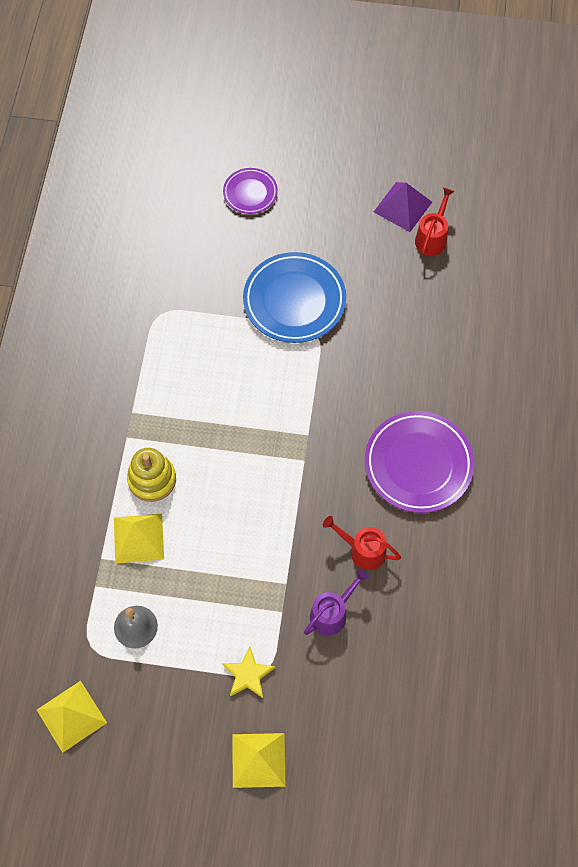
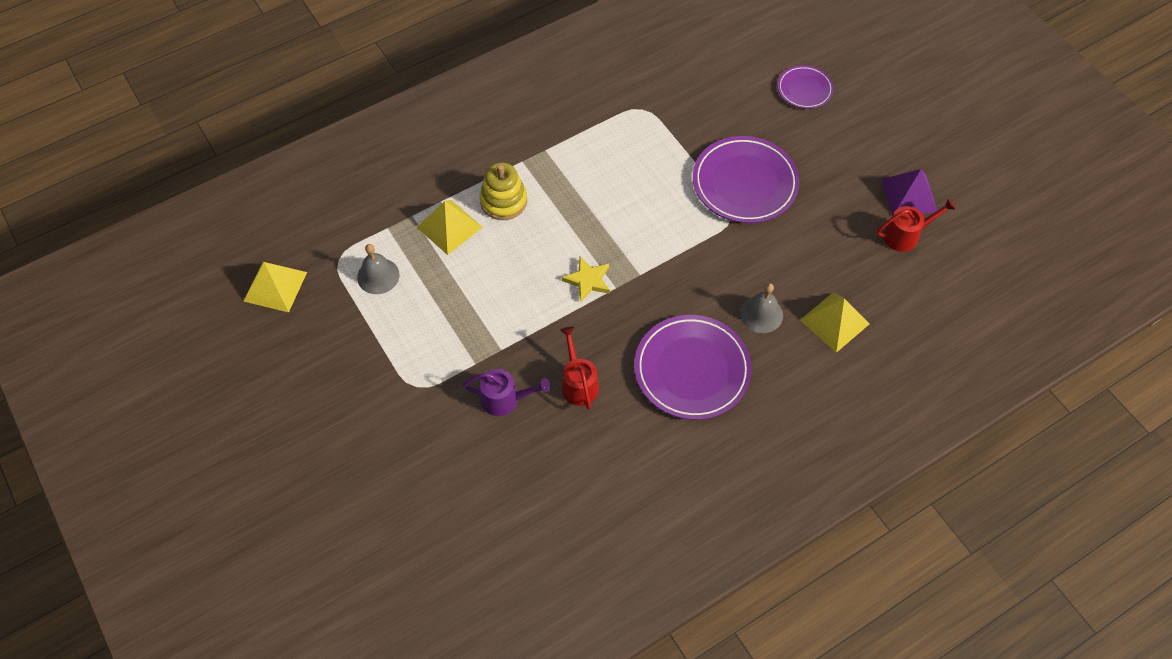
camera: 50 degrees right, 5 degrees down
yellow star [222,647,275,698] -> yellow star moved to [562,256,610,302]
yellow pyramid [233,733,285,788] -> yellow pyramid moved to [800,292,869,353]
blue plate [243,252,346,343] -> purple plate [693,136,800,223]
none -> grey bell [740,283,783,333]

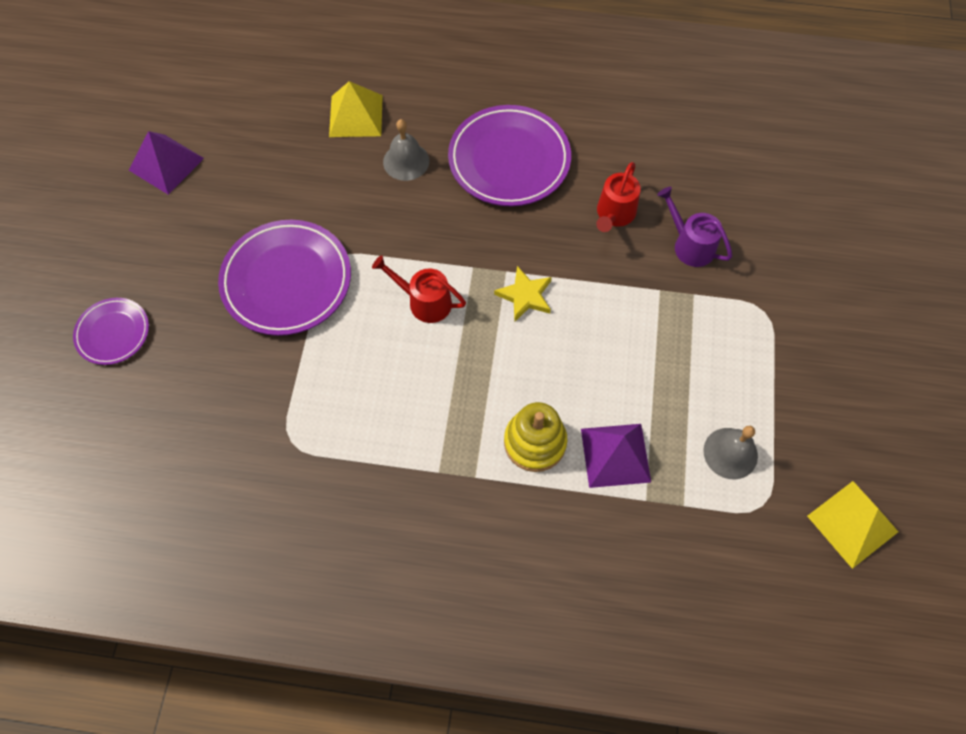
camera: 140 degrees left, 5 degrees up
yellow pyramid [417,200,482,255] -> purple pyramid [581,424,651,488]
red watering can [877,199,956,252] -> red watering can moved to [372,255,466,323]

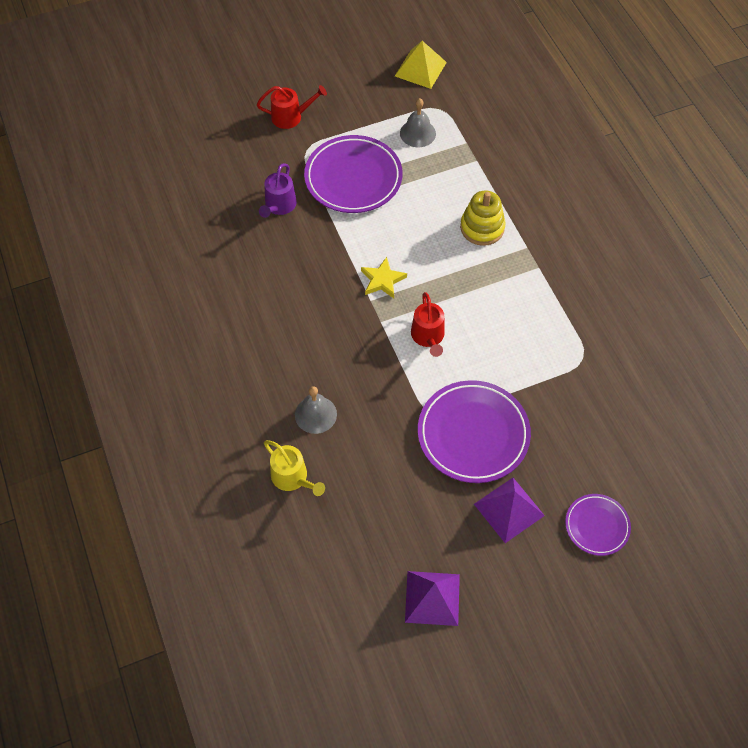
camera: 120 degrees left, 5 degrees down
yellow pyramid [329,81,383,137] -> yellow watering can [264,440,325,496]
purple plate [448,105,571,206] -> purple plate moved to [304,135,402,213]
purple pyramid [581,424,651,488] -> purple pyramid moved to [474,478,545,543]
red watering can [596,162,641,232] -> red watering can moved to [257,85,327,129]

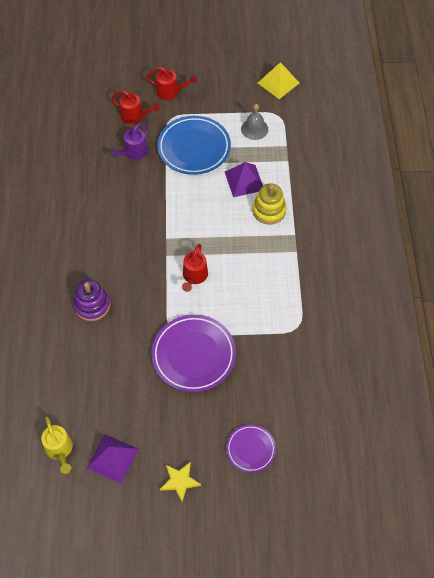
camera: 20 degrees right, 0 degrees up
yellow watering can [264,440,325,496] -> yellow watering can moved to [41,417,73,474]
grey bell [295,386,337,434] -> purple stacking toy [73,279,110,321]
purple plate [304,135,402,213] -> blue plate [157,116,231,175]
yellow star [361,257,407,298] -> yellow star moved to [160,462,201,502]
purple pyramid [474,478,545,543] -> purple pyramid moved to [225,162,263,197]
none -> red watering can [111,90,160,124]

